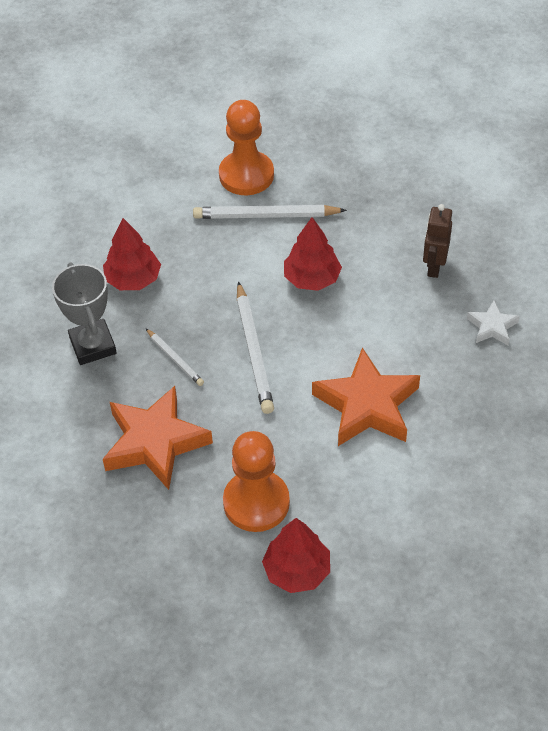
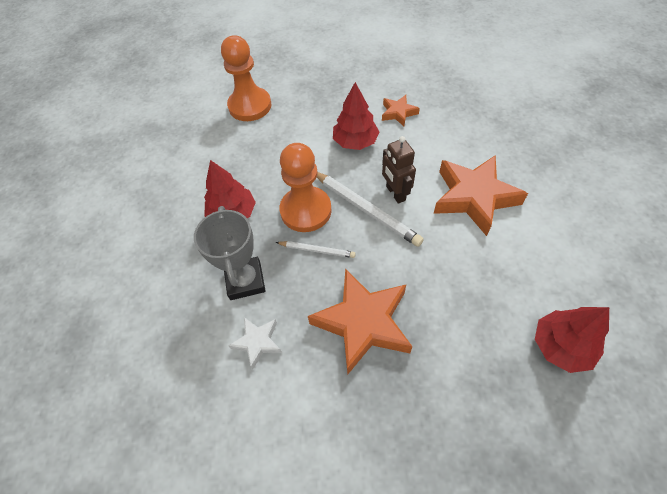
camera: 35 degrees left, 5 degrees up
grey trophy [52,262,117,365] -> grey trophy turned 45 degrees clockwise [194,206,265,300]
white pencil [193,205,347,219] -> none
orange pawn [223,431,290,532] -> orange pawn moved to [280,143,332,232]
brown robot [423,204,452,278] -> brown robot moved to [382,136,416,204]
white star [467,300,520,345] -> white star moved to [228,317,282,369]
none -> orange star [382,95,420,126]

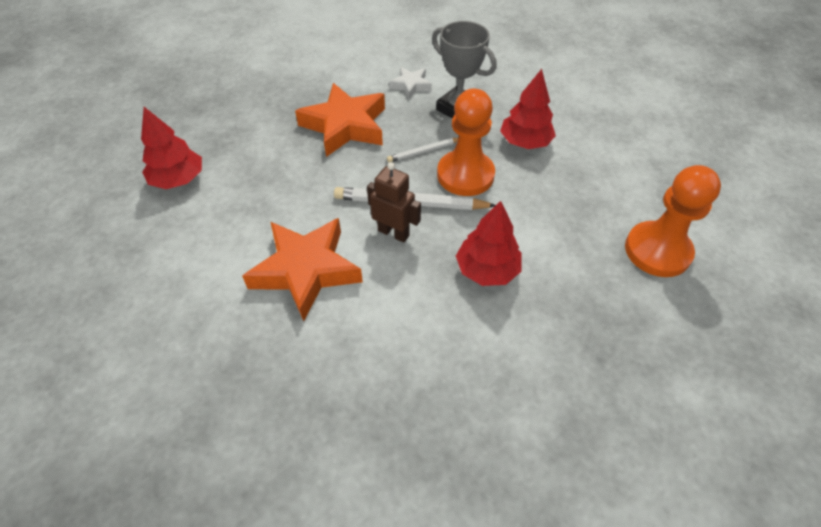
camera: 140 degrees right, 5 degrees down
orange star [382,95,420,126] -> none

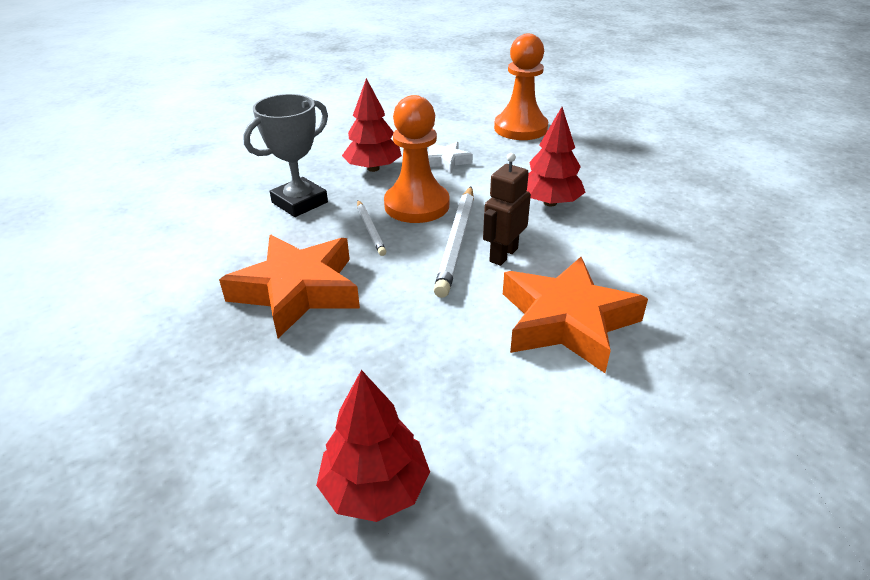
camera: 85 degrees left, 15 degrees down
white star [389,67,432,99] -> white star moved to [428,142,473,174]

